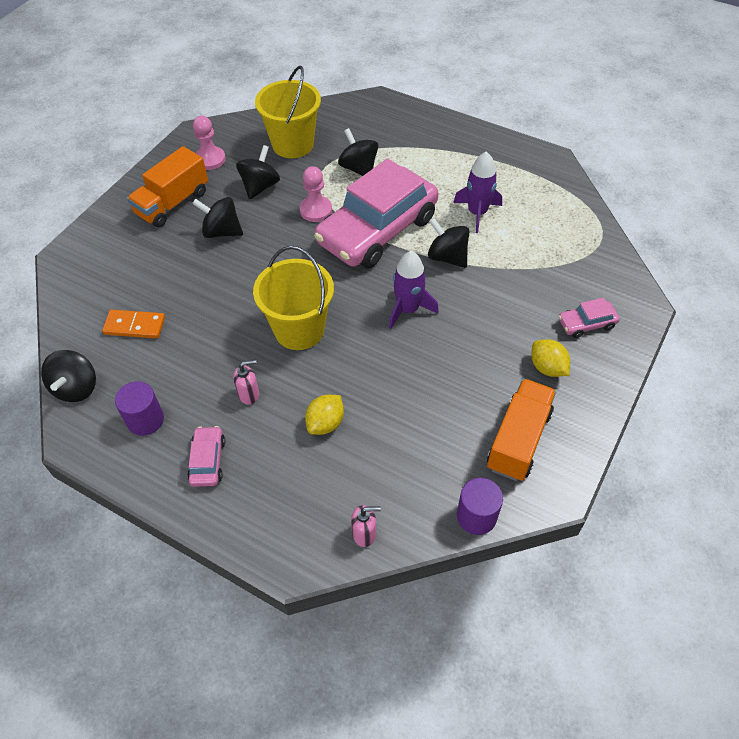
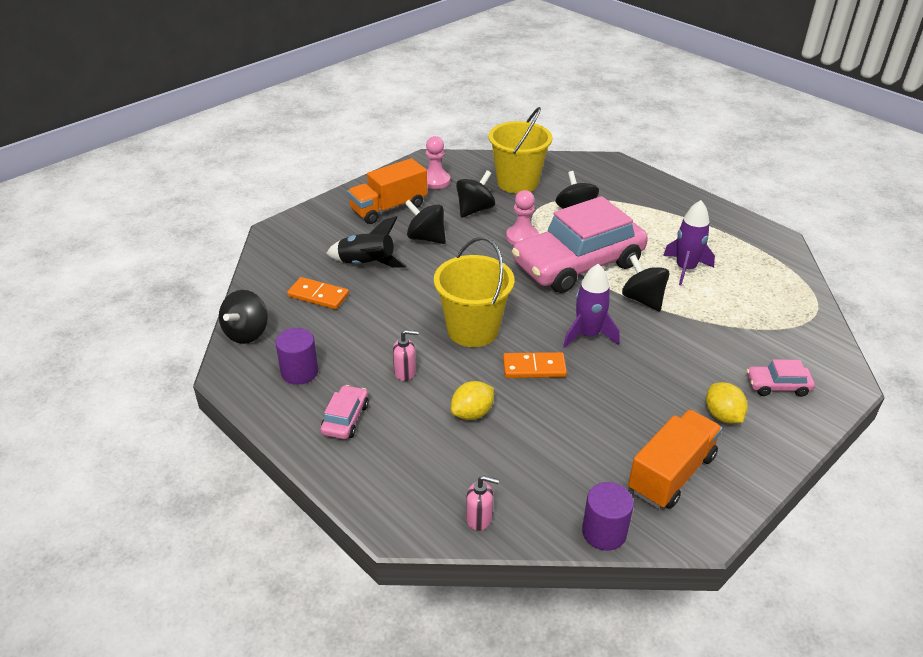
camera: 15 degrees right, 15 degrees down
none -> black rocket [326,216,407,268]
none -> orange domino [503,352,567,378]

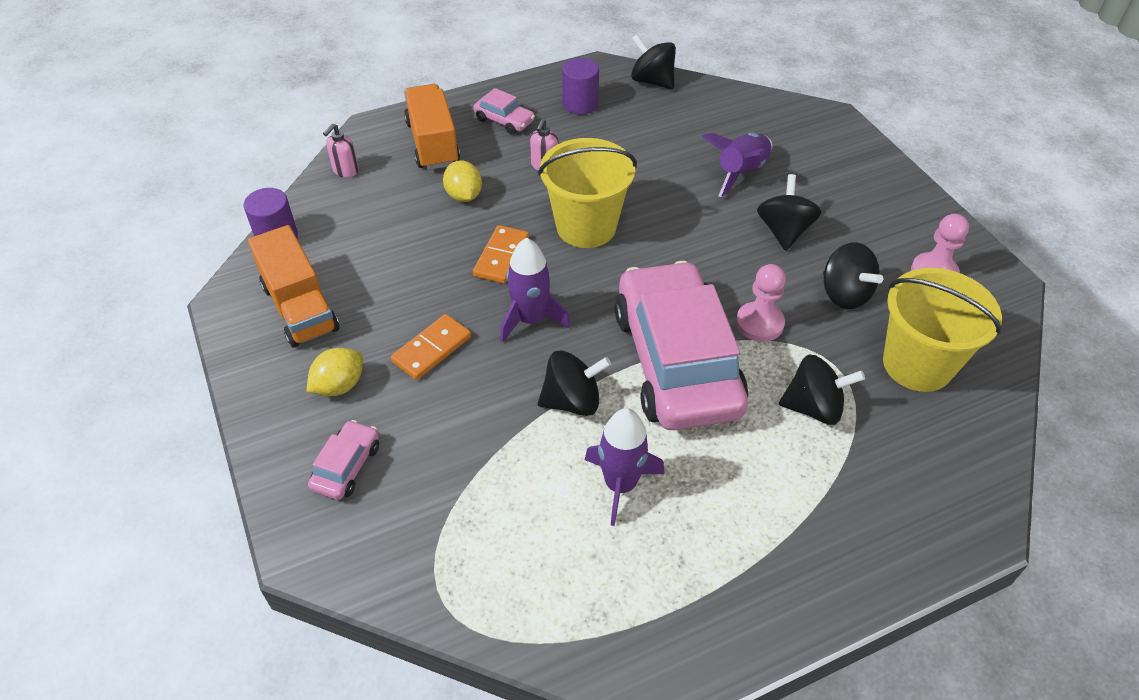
camera: 110 degrees right, 10 degrees up
orange domino [287,277,349,309] -> orange domino moved to [391,314,471,380]
black rocket [326,216,407,268] -> purple rocket [702,132,772,197]
orange truck [347,158,427,224] -> orange truck moved to [404,84,460,170]
black spinning top [405,200,446,244] -> black spinning top turned 45 degrees counterclockwise [757,174,821,251]
yellow lemon [706,382,748,424] -> yellow lemon turned 45 degrees counterclockwise [306,348,363,396]

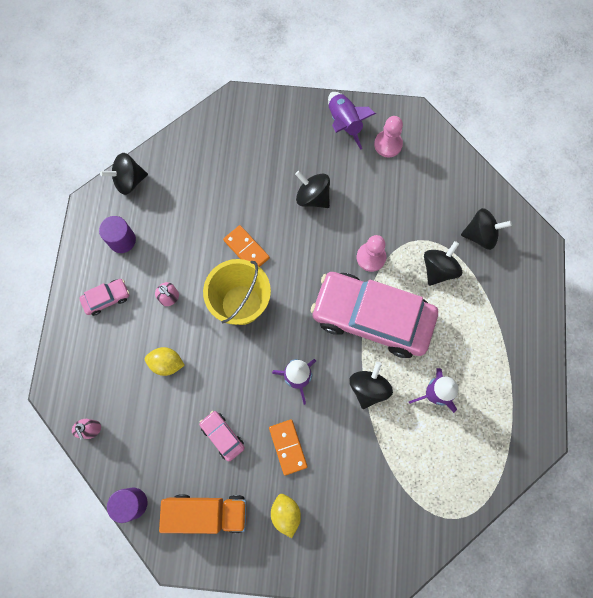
camera: 60 degrees left, 25 degrees up
pink car [308,420,379,500] -> pink car moved to [199,411,245,462]
orange truck [404,84,460,170] -> none
orange domino [473,225,529,283] -> orange domino moved to [223,225,270,267]
purple rocket [702,132,772,197] -> purple rocket moved to [328,92,376,150]
black spinning top [823,242,883,309] -> black spinning top moved to [461,208,512,250]
yellow bucket [883,268,1002,392] -> none

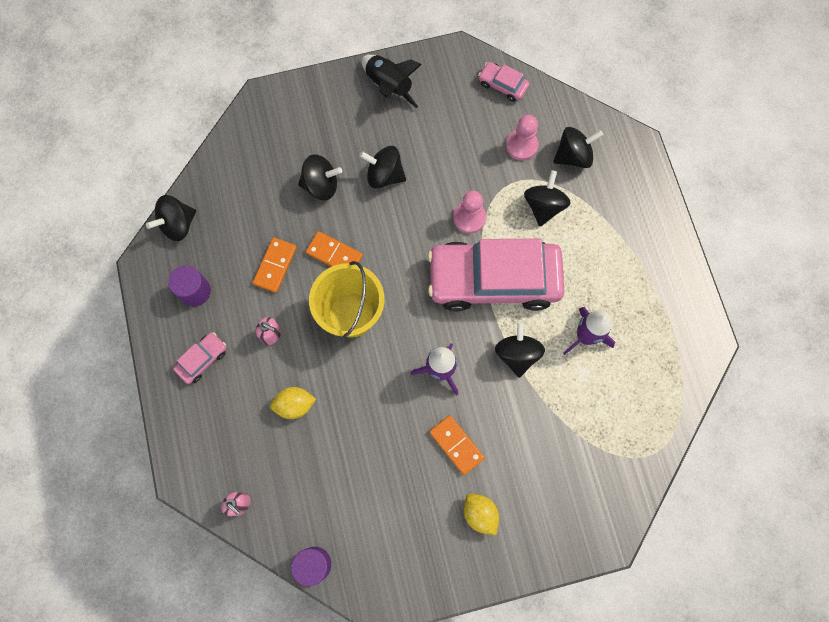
camera: 20 degrees left, 0 degrees up
orange truck [159,494,247,534] -> none
pink car [199,411,245,462] -> pink car moved to [478,62,529,102]
purple rocket [328,92,376,150] -> black rocket [362,55,422,108]
pink pawn [374,116,403,158] -> pink pawn moved to [506,115,538,160]
none -> orange domino [253,237,297,293]
none -> black spinning top [298,154,342,200]

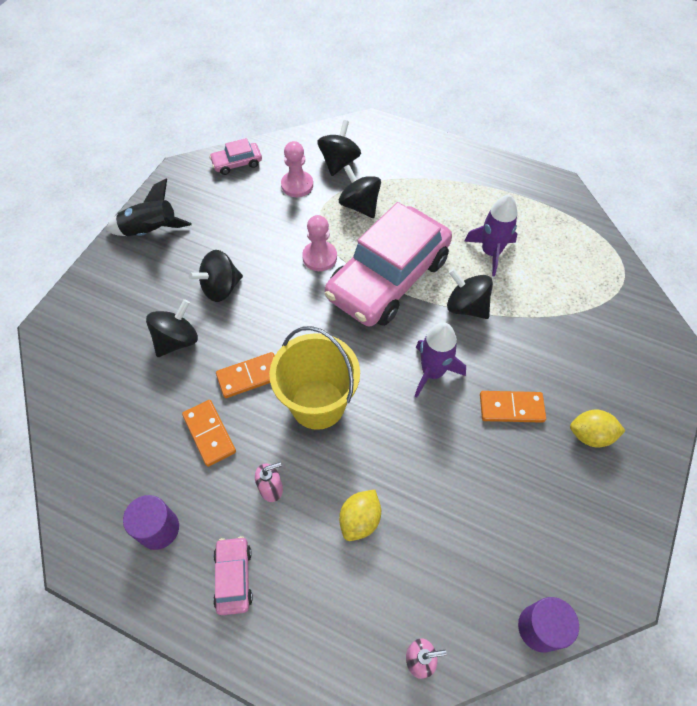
camera: 50 degrees left, 15 degrees down
black spinning top [146,195,196,241] -> none

